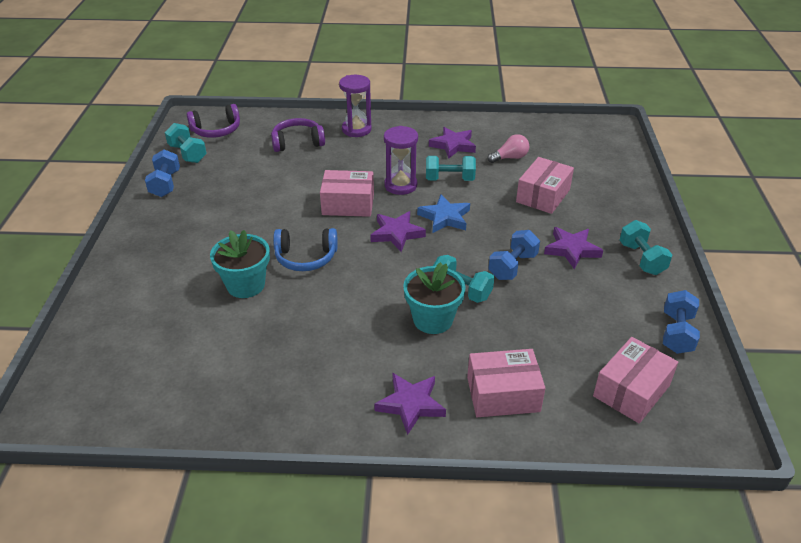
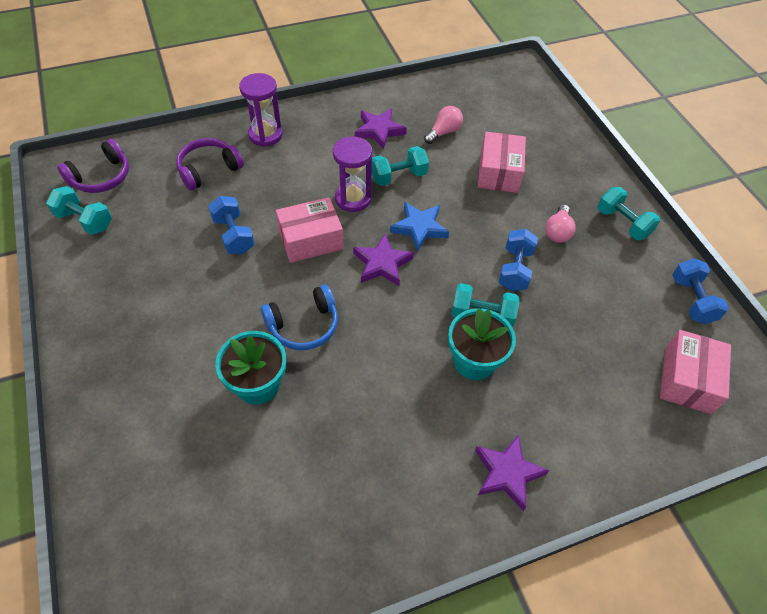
camera: 25 degrees left, 15 degrees up
blue dumbbell [145,149,180,197] -> blue dumbbell moved to [208,196,255,254]
pink box [467,349,546,417] -> none
purple star [544,227,603,269] -> pink light bulb [545,204,576,243]

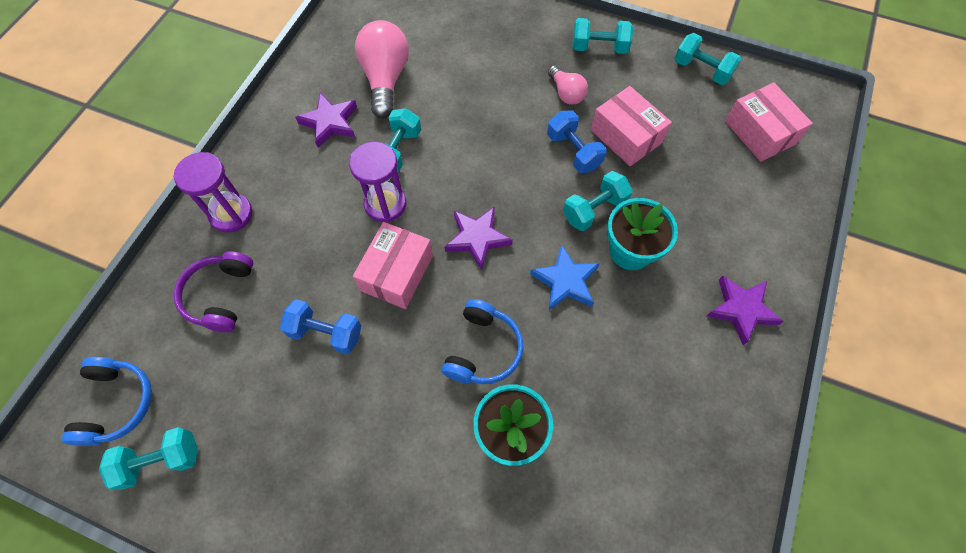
camera: 45 degrees left, 10 degrees up
purple headphones [57,139,129,193] -> blue headphones [61,357,152,446]
blue star [390,202,449,252] -> blue star moved to [530,244,600,310]
pink light bulb [424,106,463,144] -> pink light bulb [355,20,409,118], size x1.78
pink box [478,132,526,193] -> pink box moved to [591,86,672,166]
blue dumbbell [672,258,729,324] -> turquoise dumbbell [674,33,742,85]

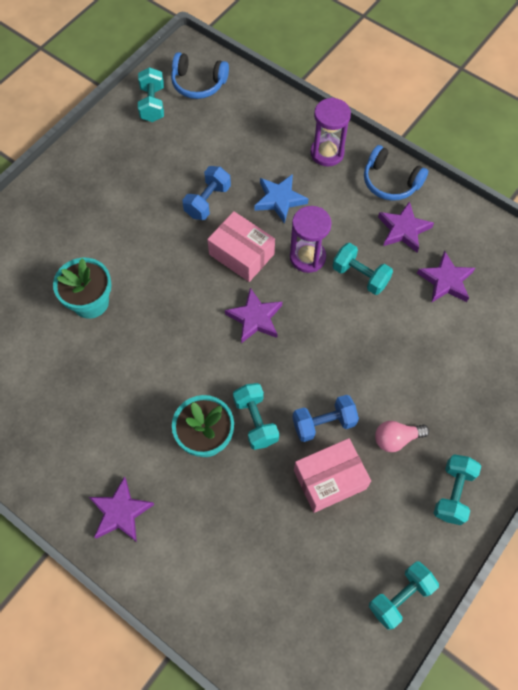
camera: 105 degrees right, 0 degrees up
purple headphones [174,251,253,332] -> none
pink light bulb [355,20,409,118] -> purple star [417,251,475,303]
blue headphones [442,299,524,384] -> blue headphones moved to [364,145,428,201]
blue star [530,244,600,310] -> blue star moved to [254,174,308,224]
pink box [725,83,813,162] -> none

